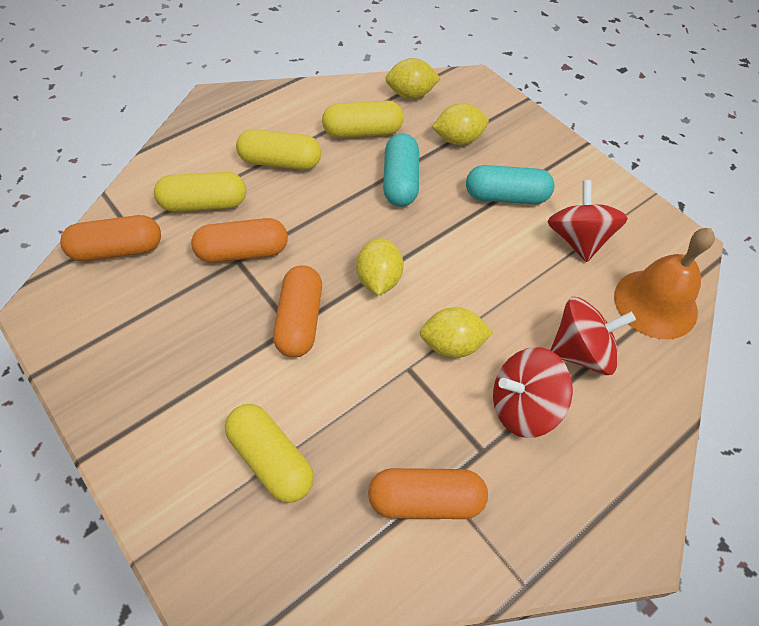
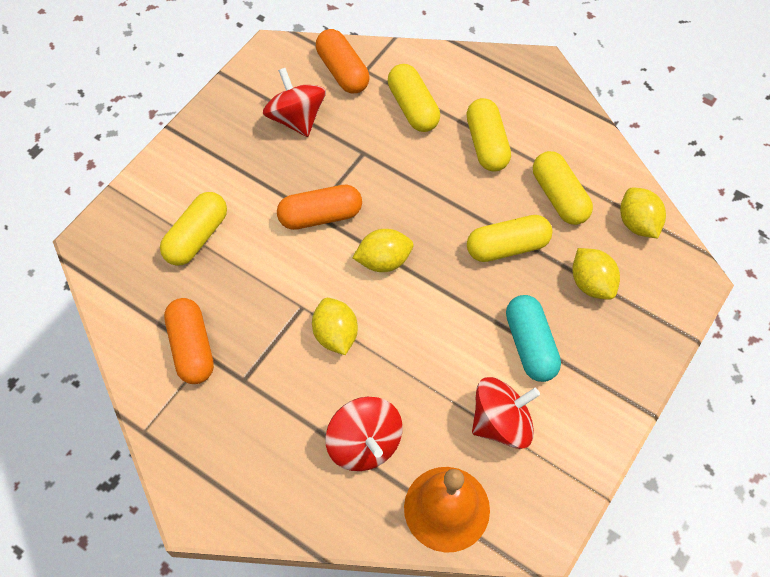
camera: 75 degrees right, 5 degrees up
orange capsule [191,218,288,263] -> none
turquoise capsule [383,133,419,207] -> yellow capsule [467,215,552,262]
red spinning top [493,347,573,438] -> red spinning top moved to [263,68,326,137]

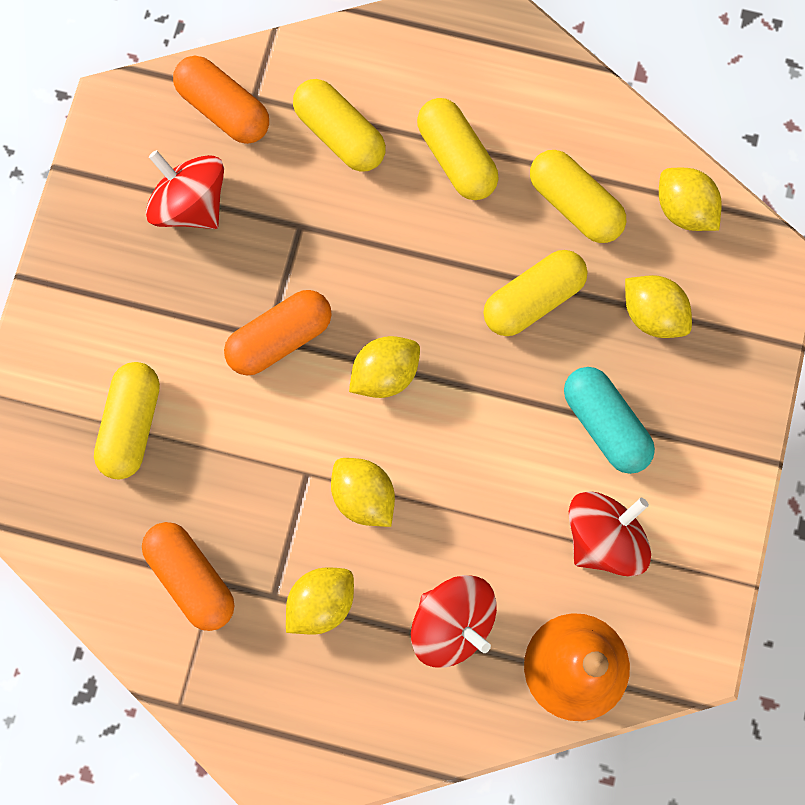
camera: 20 degrees left, 15 degrees up
none -> yellow lemon [286,568,354,635]

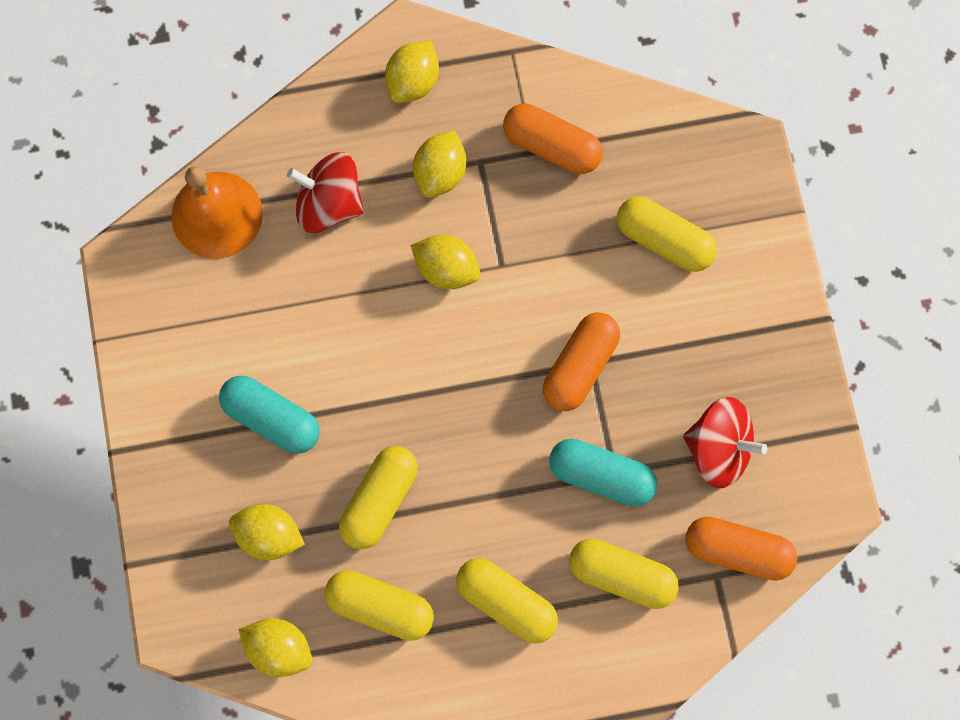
camera: 155 degrees right, 0 degrees up
yellow capsule [94,362,160,480] -> yellow capsule turned 45 degrees counterclockwise [617,197,717,272]
yellow lemon [349,336,420,398] -> yellow lemon moved to [385,41,439,103]
red spinning top [569,491,651,577] -> none
none -> turquoise capsule [549,439,657,507]

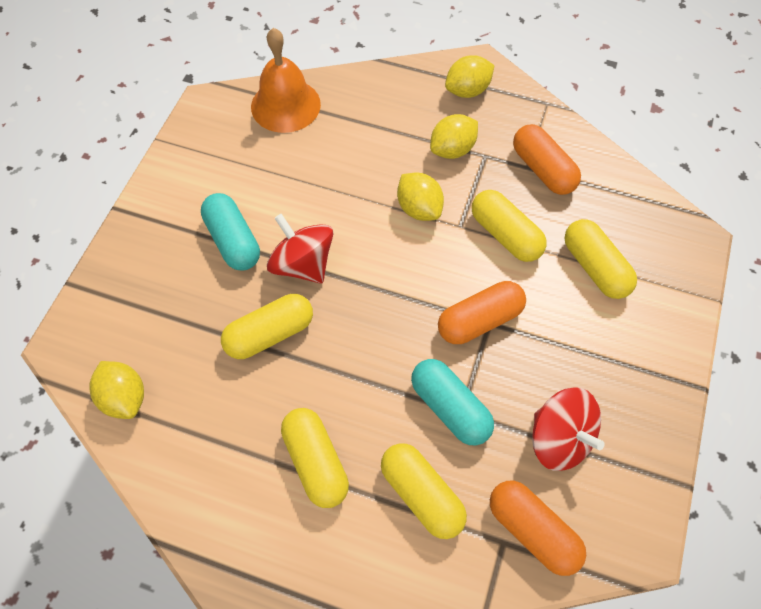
camera: 30 degrees right, 15 degrees down
yellow lemon [229,504,305,560] -> none
red spinning top [287,152,364,233] -> red spinning top moved to [267,214,334,284]
yellow capsule [324,570,434,641] -> yellow capsule moved to [472,190,547,262]

